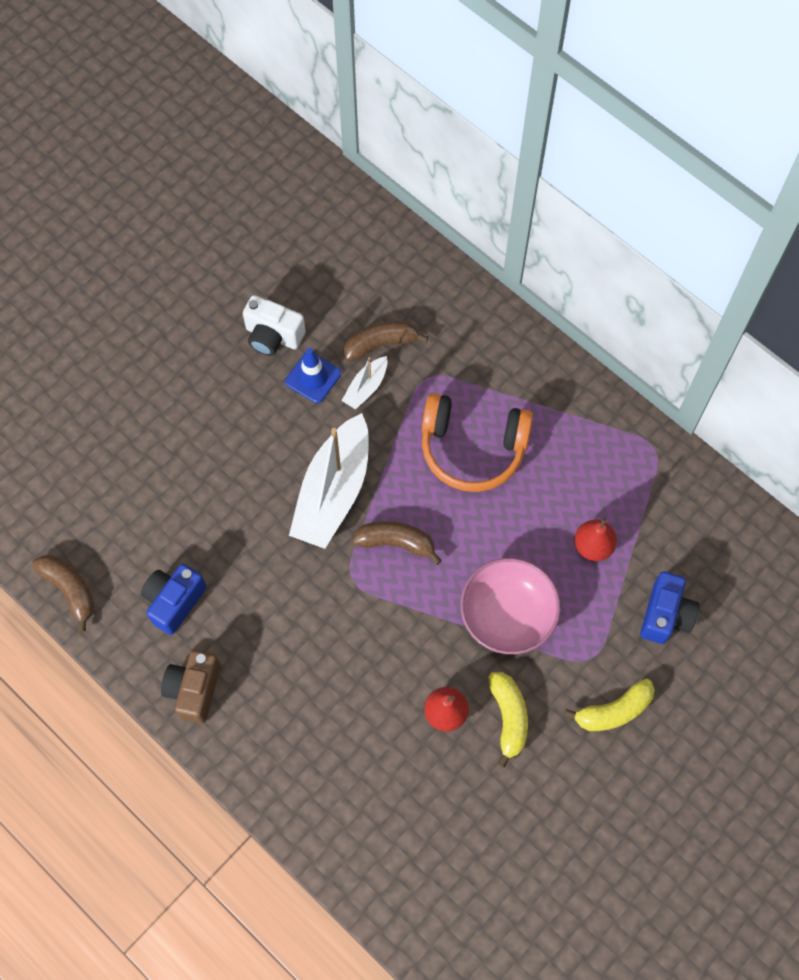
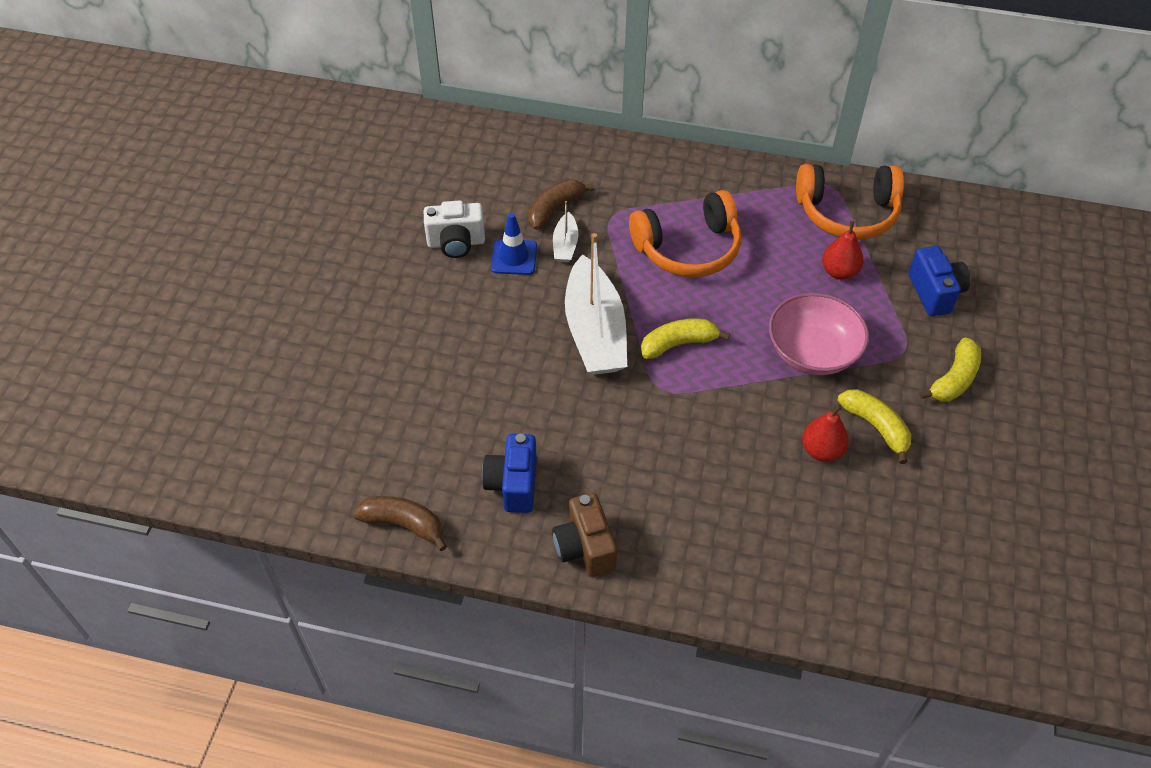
camera: 30 degrees left, 15 degrees down
brown banana [352,521,442,565] -> yellow banana [641,318,730,359]
none -> orange headphones [796,164,904,240]

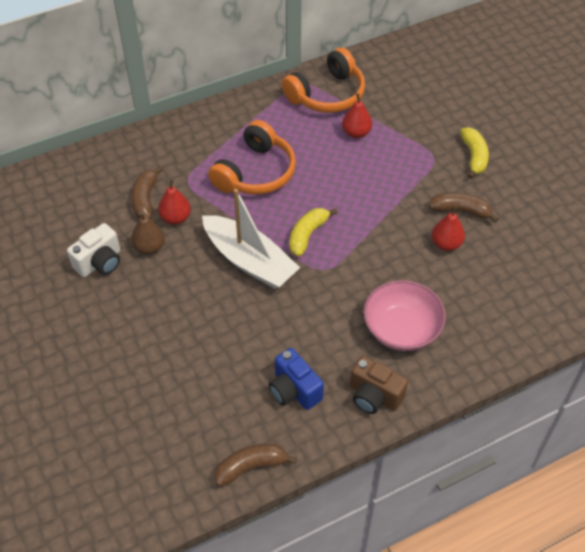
camera: 40 degrees left, 0 degrees up
blue traffic cone [491,213,537,275] -> brown pear [131,212,165,254]
white boat [553,201,578,263] -> red pear [158,179,191,225]
pink bowl [769,293,869,375] -> pink bowl moved to [363,280,446,351]
yellow banana [838,389,911,464] -> brown banana [429,193,498,222]
blue camera [909,246,970,316] -> none

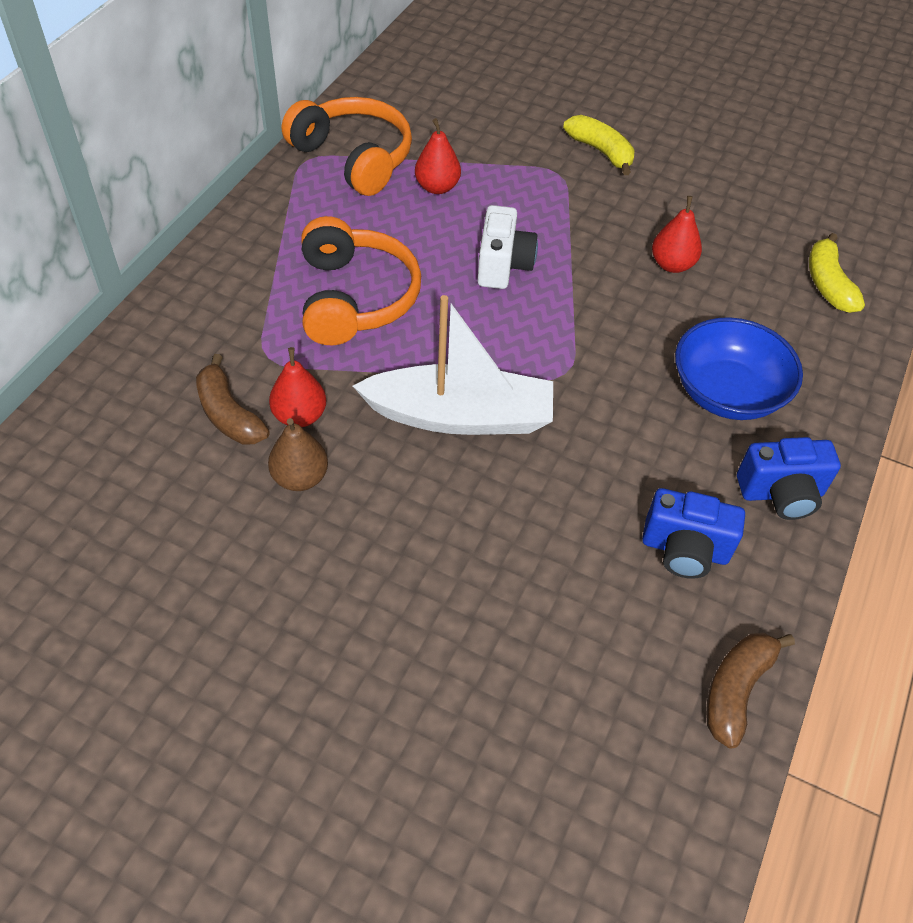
camera: 40 degrees left, 0 degrees up
white camera [67,223,120,277] -> white camera moved to [477,205,538,289]
orange headphones [282,47,365,113] -> orange headphones turned 60 degrees counterclockwise [282,97,412,196]
yellow banana [289,208,337,257] -> yellow banana moved to [809,233,865,313]
brown camera [350,356,408,414] -> blue camera [737,437,841,520]
pink bowl [363,280,446,351] -> blue bowl [675,317,803,420]
brown banana [429,193,498,222] -> none

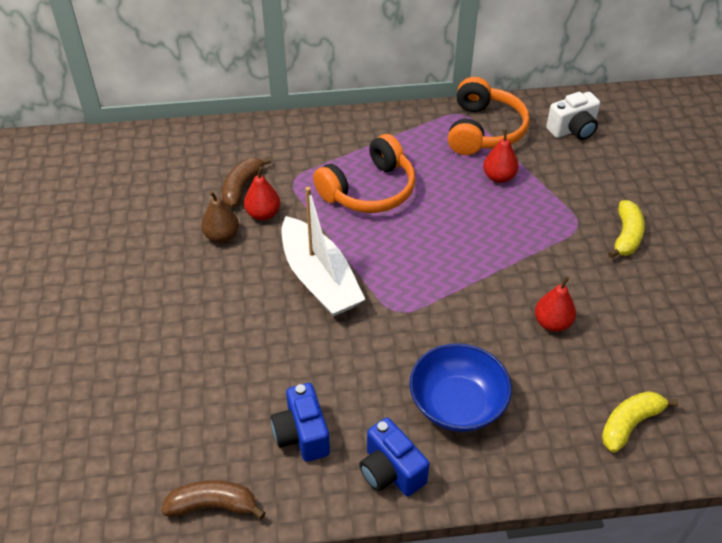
camera: 60 degrees right, 5 degrees down
white camera [477,205,538,289] -> white camera moved to [546,92,600,140]

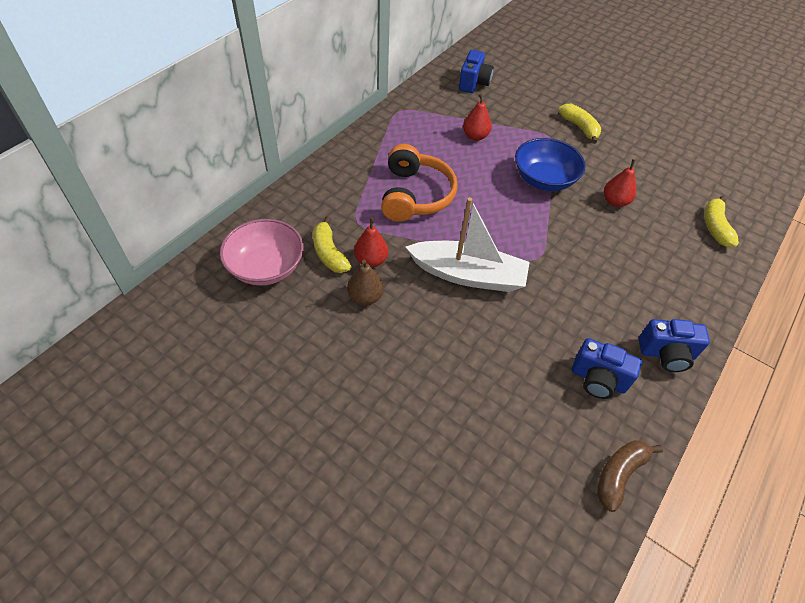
camera: 50 degrees left, 5 degrees up
brown banana [222,157,271,208] -> yellow banana [313,216,352,273]
blue bowl [410,343,512,432] -> blue bowl moved to [515,138,586,191]
orange headphones [448,77,530,155] -> none
white camera [546,92,600,140] -> blue camera [459,50,494,93]
none -> pink bowl [220,219,304,286]

